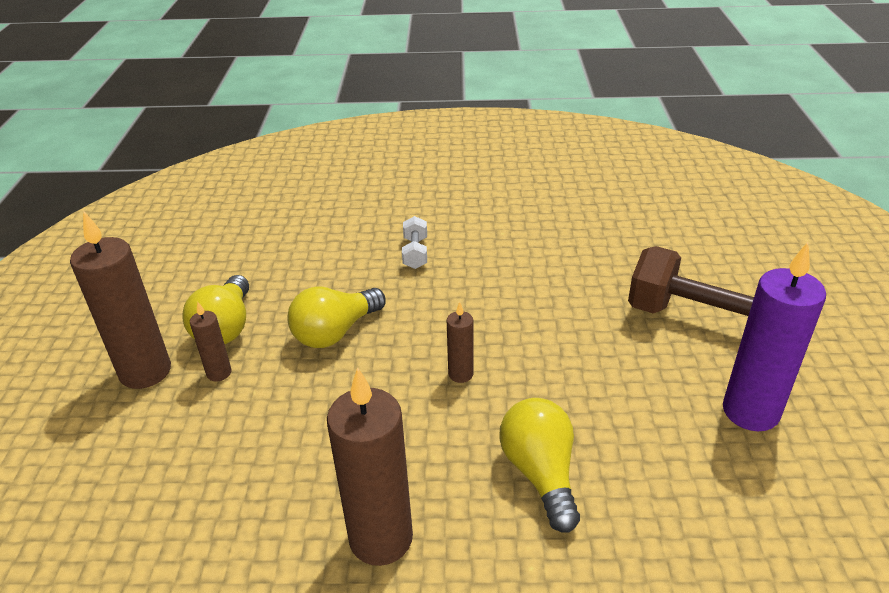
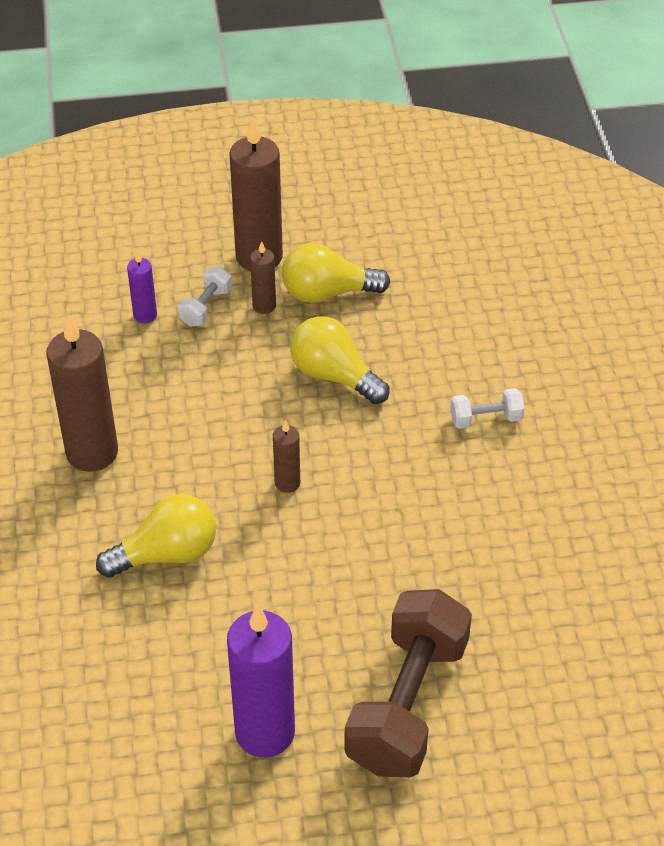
camera: 80 degrees right, 10 degrees up
none -> purple candle [127,251,157,323]
none -> white dumbbell [178,267,232,327]

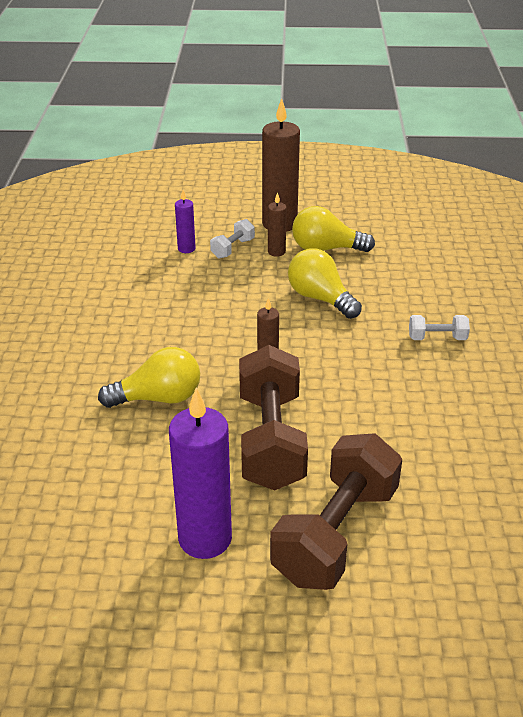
camera: 10 degrees right, 10 degrees down
brown candle [46,315,118,472] -> none
none -> brown dumbbell [239,345,308,490]

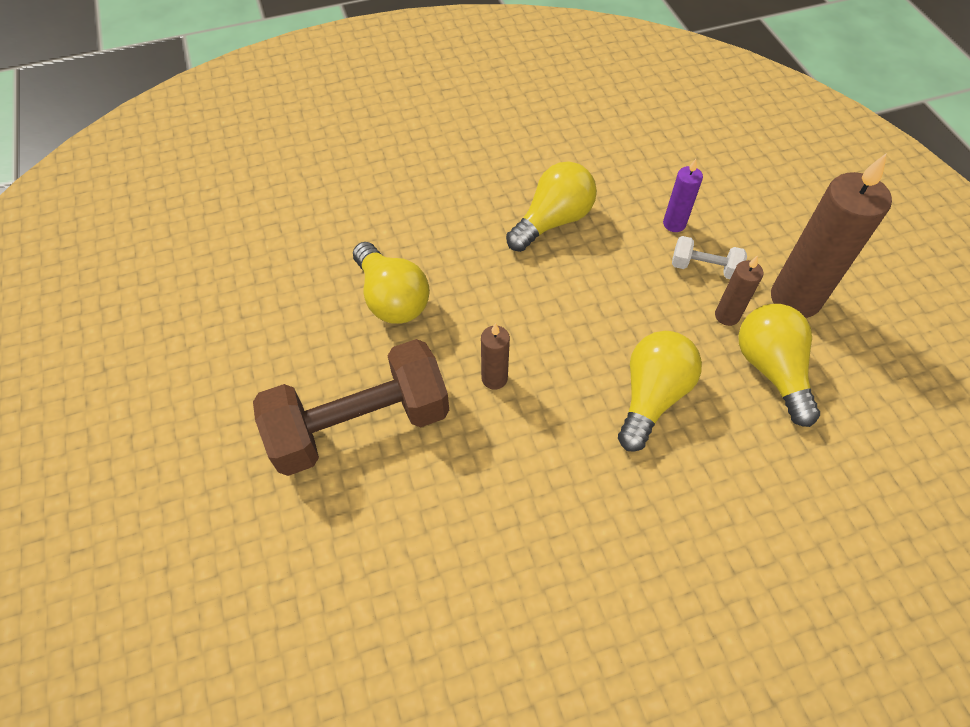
camera: 70 degrees right, 20 degrees up
purple candle [169,388,232,559] -> none
brown dumbbell [270,433,402,590] -> none
white dumbbell [409,315,470,340] -> none
none -> yellow light bulb [506,161,597,252]

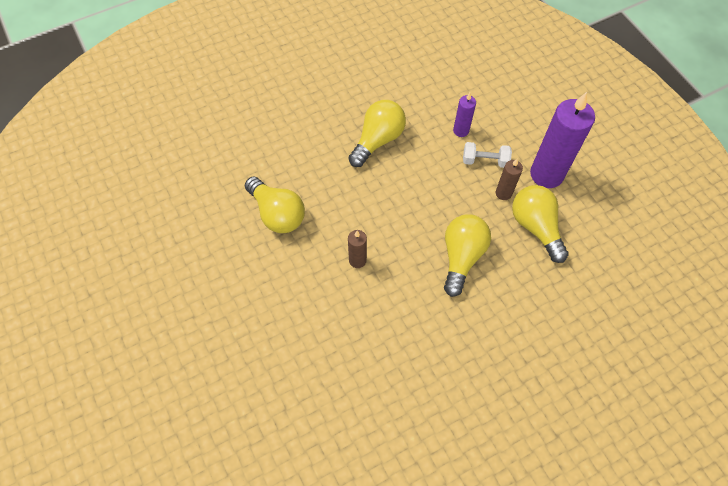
camera: 10 degrees left, 5 degrees up
brown dumbbell [253,339,449,476] -> none
brown candle [771,154,892,318] -> purple candle [530,92,595,188]

